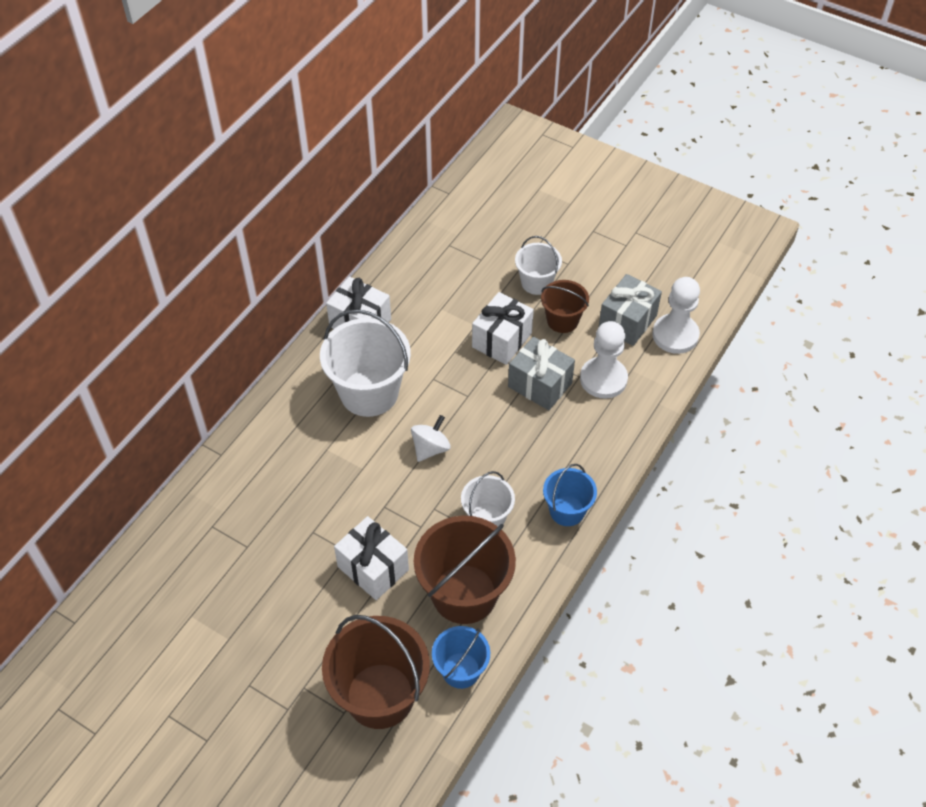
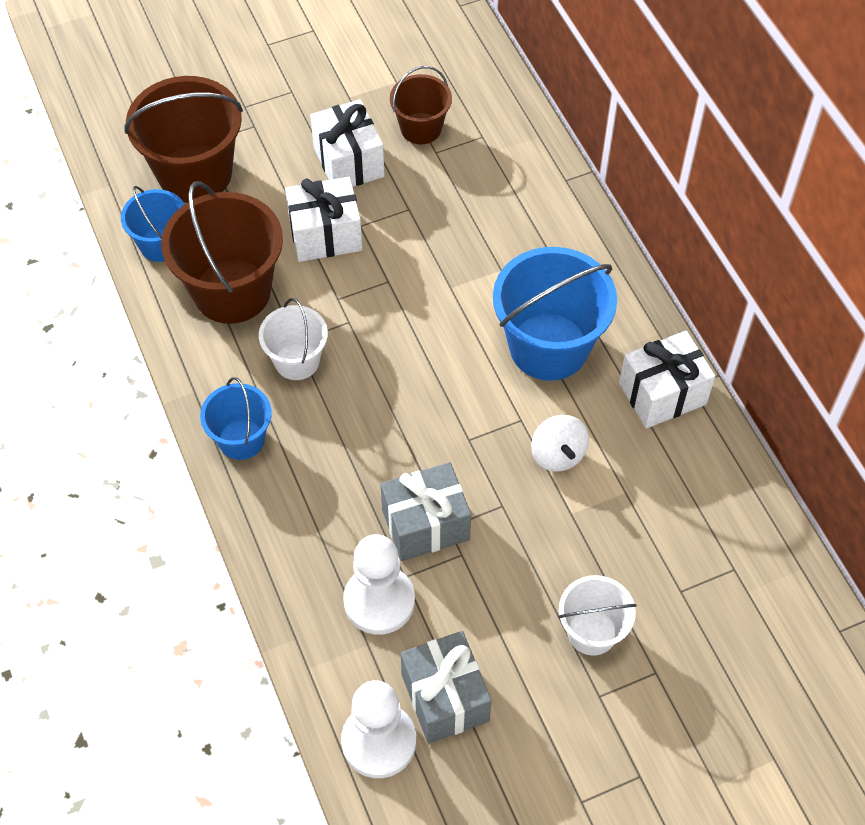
camera: 125 degrees right, 5 degrees up
white bucket [320,309,411,417] -> blue bucket [493,247,617,381]
white spinning top [411,415,451,462] -> white spinning top moved to [531,415,589,472]
white gift [472,292,534,365] -> white gift moved to [310,99,384,187]
brown bucket [541,280,589,333] -> brown bucket moved to [390,66,452,144]

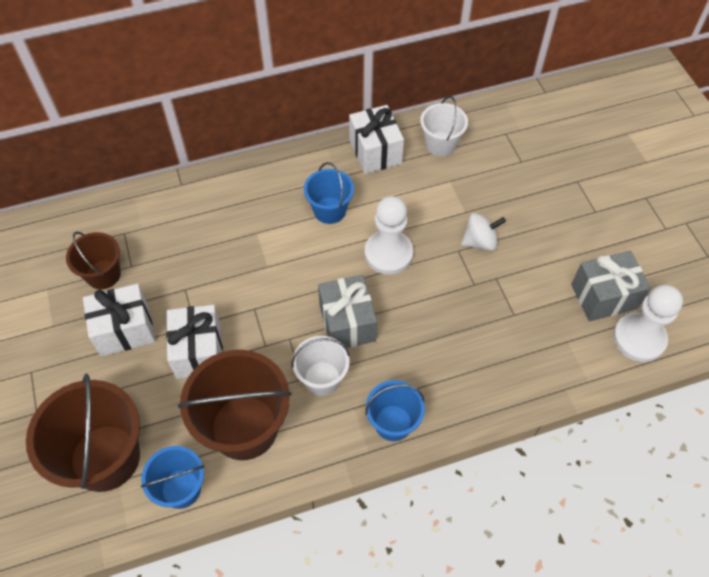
camera: 85 degrees left, 0 degrees up
white pawn [343,534,415,635] -> white pawn moved to [364,196,413,275]
grey gift [380,462,471,561] -> grey gift moved to [318,275,377,348]
blue bucket [493,247,617,381] -> blue bucket [304,162,354,224], size x0.57
white spinning top [531,415,589,472] -> white spinning top moved to [461,213,506,251]
white bucket [558,575,637,656] -> white bucket moved to [420,96,468,156]

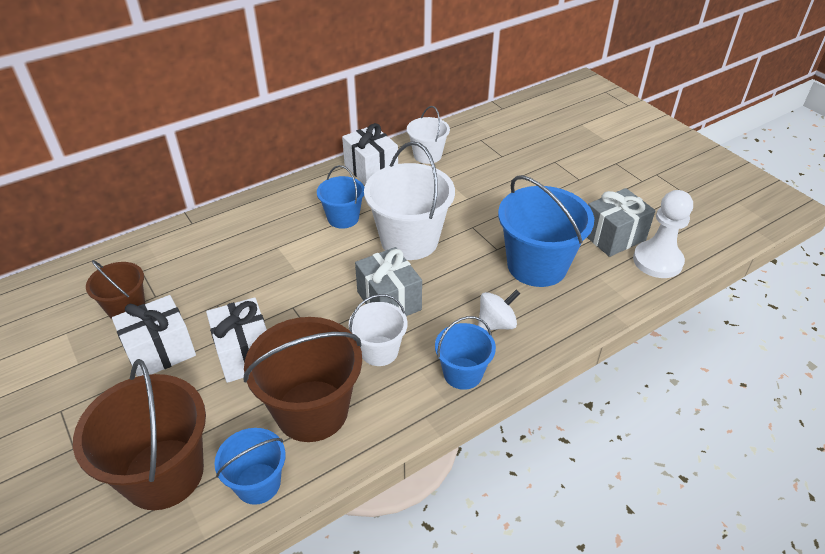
camera: 15 degrees left, 15 degrees down
white pawn [364,196,413,275] -> white bucket [364,141,455,260]
white spinning top [461,213,506,251] -> white spinning top moved to [478,290,520,331]
none -> blue bucket [498,175,594,287]

